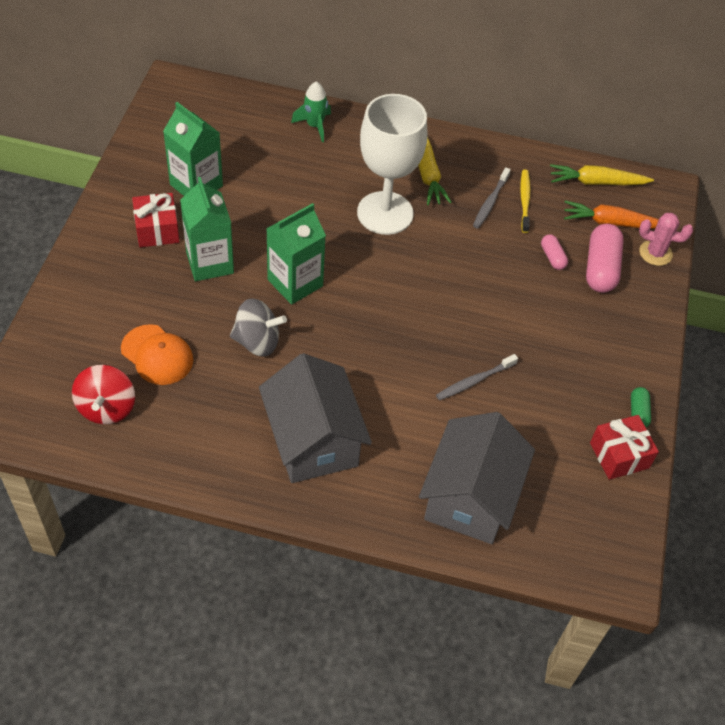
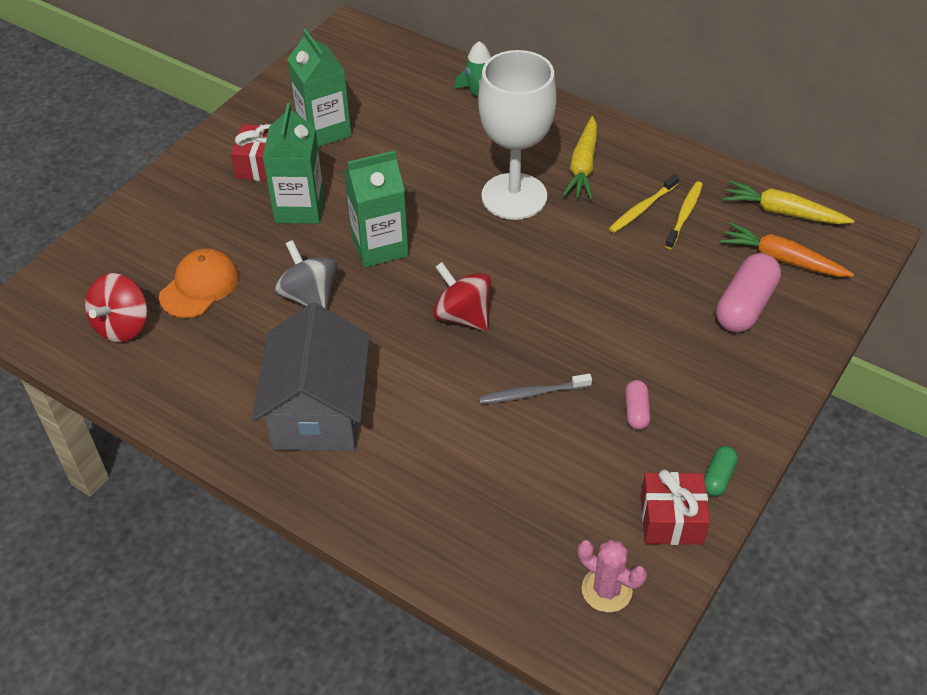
camera: 25 degrees right, 5 degrees down
orange cap [121,324,193,385] -> orange cap turned 120 degrees counterclockwise [159,248,239,318]
grey spinning top [230,298,287,357] -> grey spinning top turned 150 degrees counterclockwise [275,240,338,309]
grey house [419,412,535,544] -> none
grey toothbrush [473,167,511,228] -> yellow toothbrush [609,174,679,233]
pink capsule [541,234,568,270] -> pink capsule moved to [625,380,650,430]
pink cactus [639,213,693,266] -> pink cactus moved to [578,540,647,612]
none -> red spinning top [433,262,491,331]

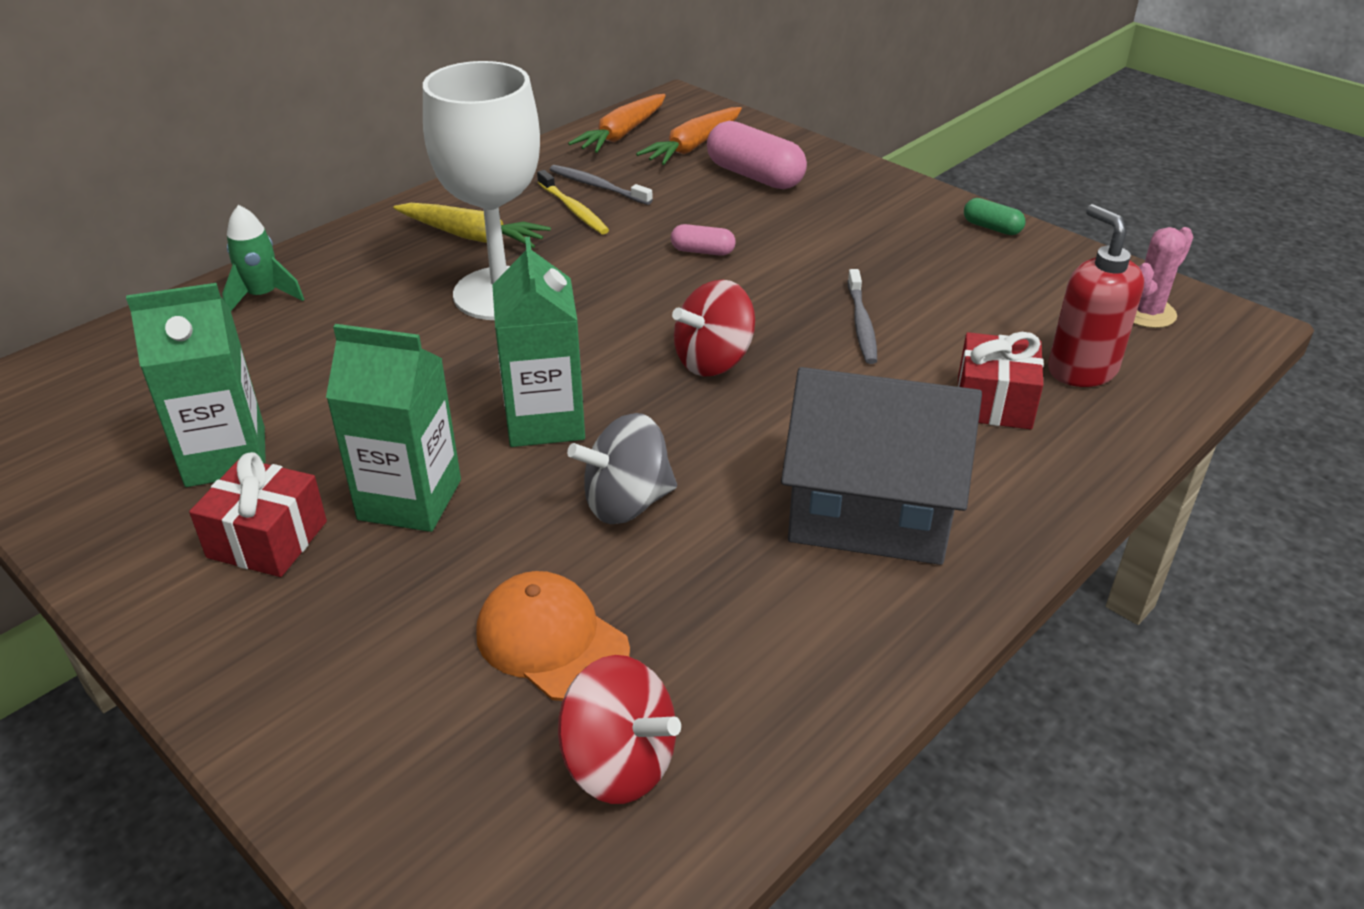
camera: 80 degrees left, 10 degrees down
pink capsule [625,380,650,430] -> pink capsule moved to [671,224,736,256]
red gift [641,470,710,545] -> red gift moved to [958,332,1044,429]
yellow toothbrush [665,181,703,249] -> grey toothbrush [550,165,653,205]
yellow carrot [723,181,854,224] -> orange carrot [568,94,666,153]
none -> red soap dispenser [1048,204,1144,387]

